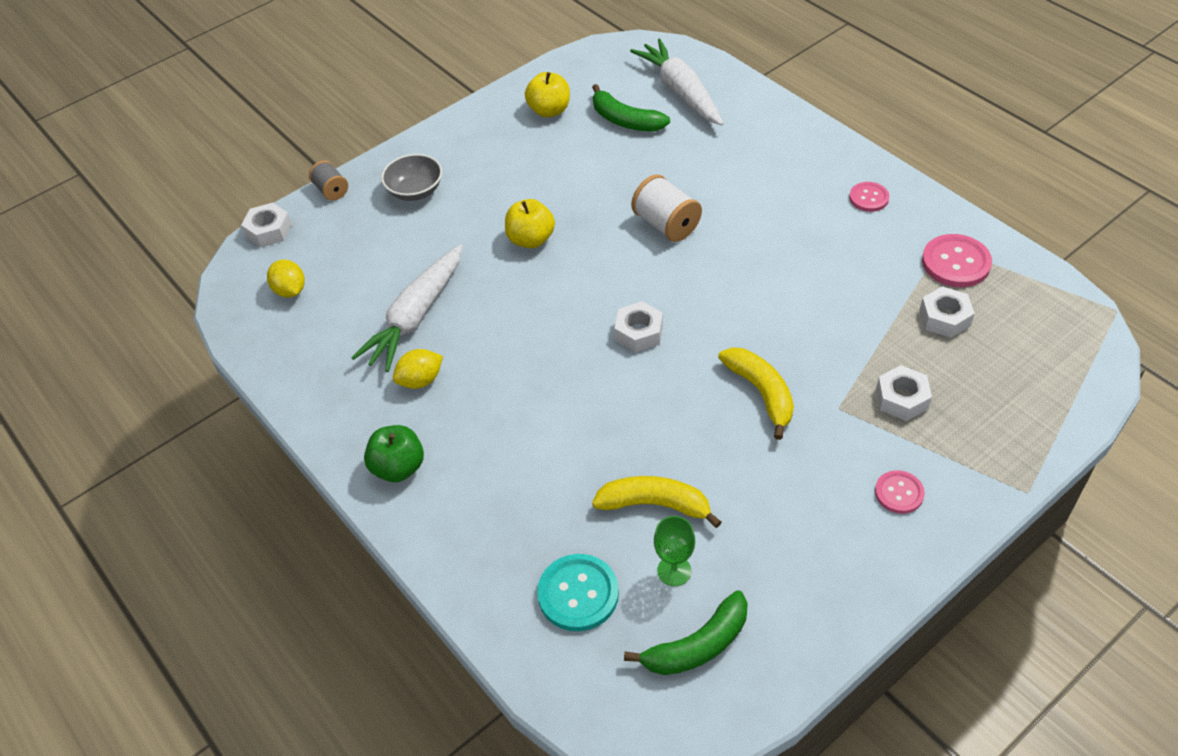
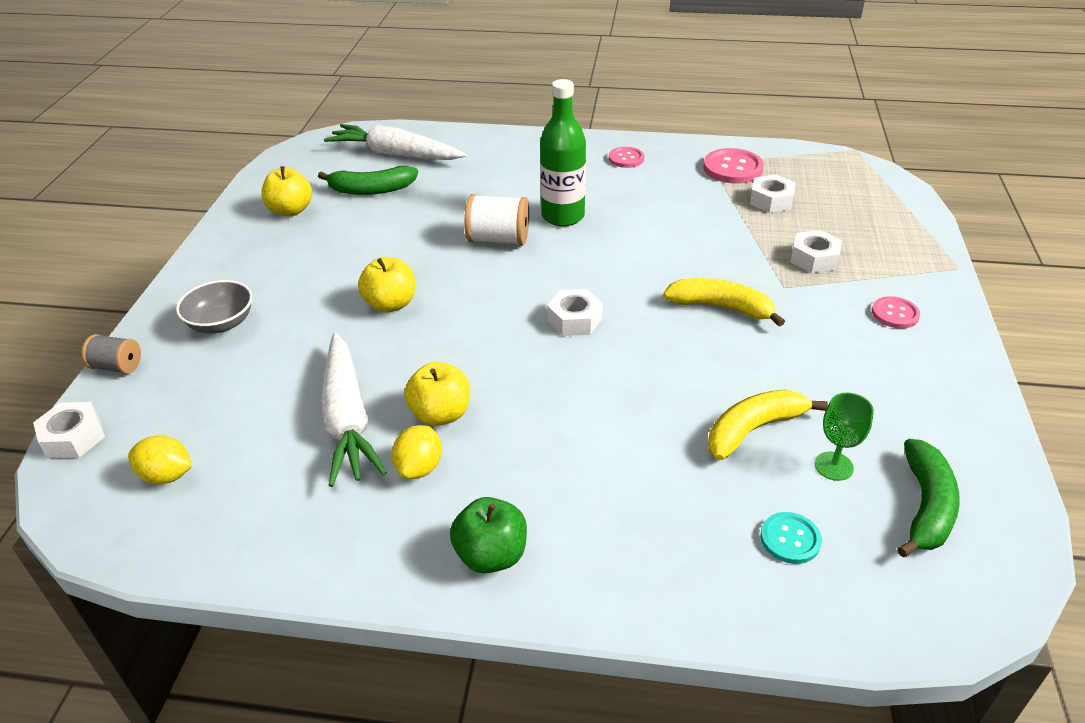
camera: 45 degrees left, 10 degrees down
turquoise button [537,554,619,631] -> turquoise button [760,512,822,564], size x0.61
none -> yellow apple [404,362,470,426]
none -> green bottle [540,79,586,226]

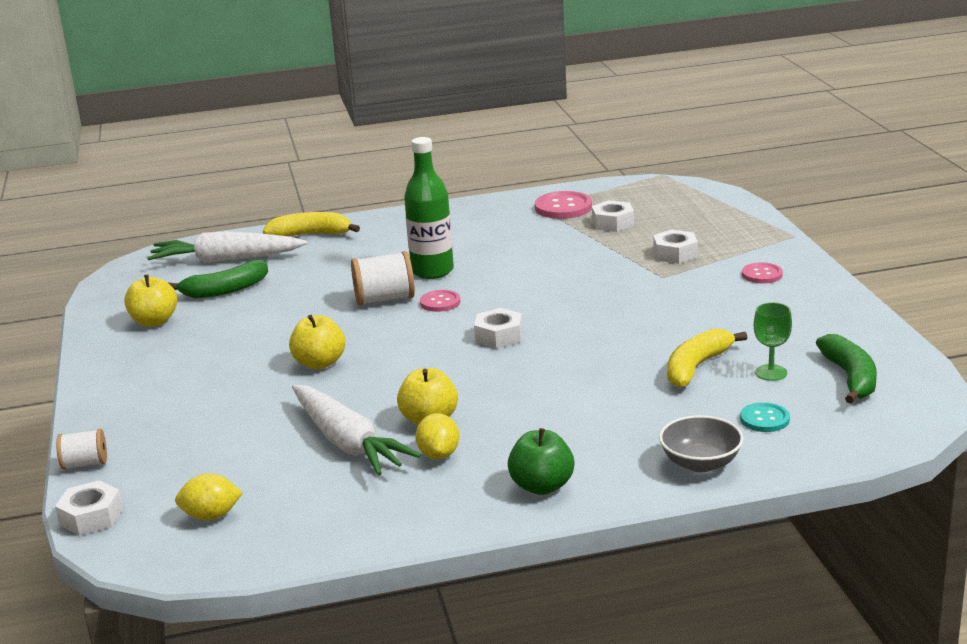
camera: 20 degrees left, 15 degrees down
grey spool [81,334,141,374] -> white spool [56,429,107,470]
grey bowl [176,280,253,333] -> grey bowl moved to [659,415,743,472]
pink button [609,147,644,168] -> pink button moved to [420,290,461,312]
yellow banana [663,278,785,327] -> yellow banana moved to [263,212,360,236]

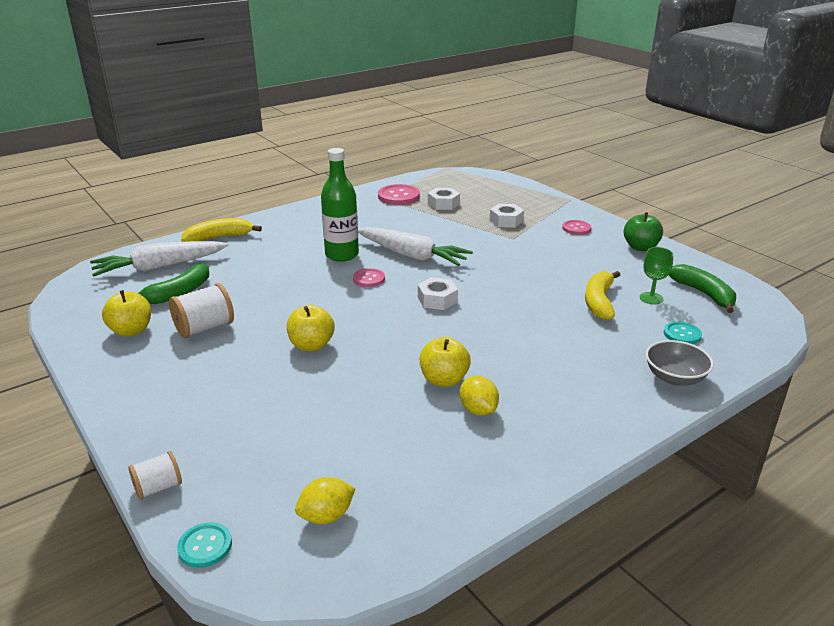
camera: 25 degrees left, 5 degrees up
white nut [55,480,123,536] -> turquoise button [177,522,232,568]
white carrot [292,385,421,476] -> white carrot moved to [358,227,473,266]
white spool [351,251,415,306] -> white spool moved to [169,283,234,338]
green apple [508,428,574,495] -> green apple moved to [623,212,663,251]

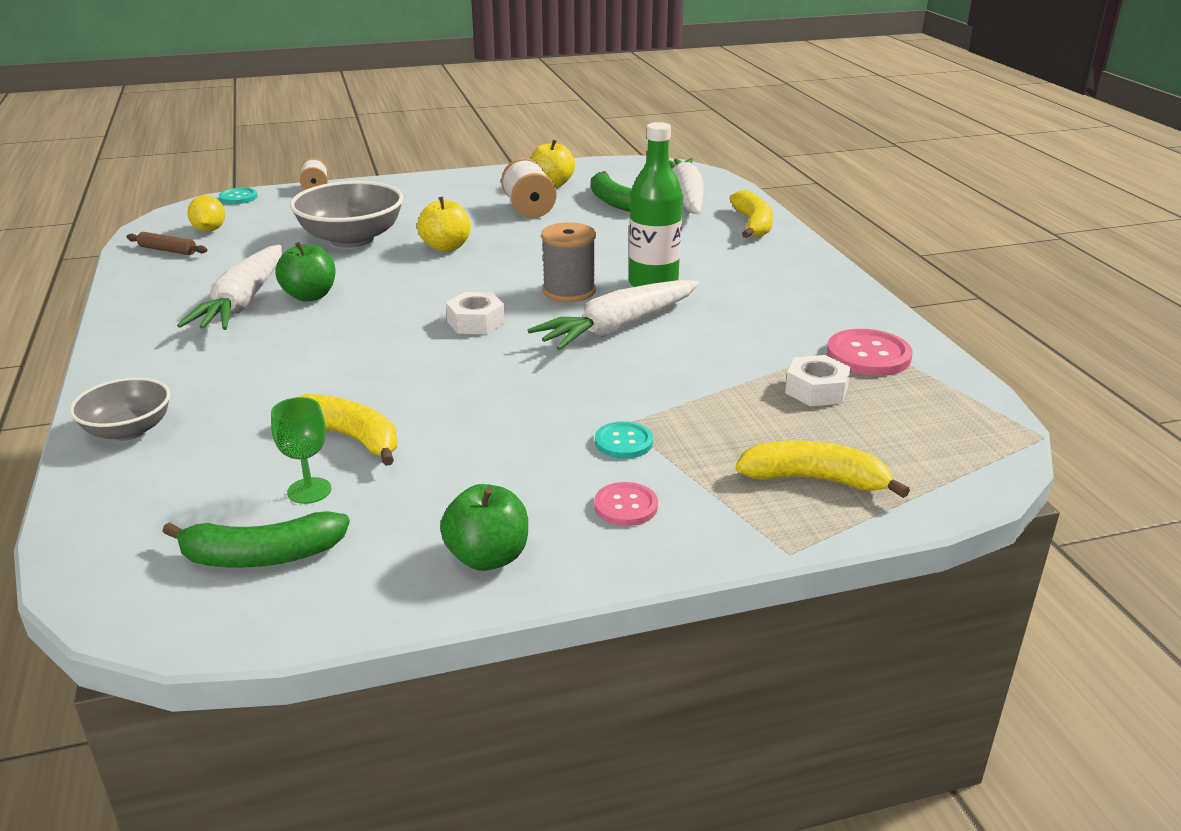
camera: 110 degrees right, 0 degrees up
pink button [353,268,385,287] -> grey spool [541,222,596,302]
yellow apple [420,337,471,387] -> green apple [275,242,336,302]
yellow lemon [459,376,499,416] -> white carrot [177,245,282,330]
white nut [490,204,524,228] -> none
turquoise button [664,321,702,344] -> turquoise button moved to [595,421,653,459]
none -> brown rolling pin [126,232,208,255]
none -> grey bowl [290,181,403,248]
none -> yellow banana [736,441,910,498]

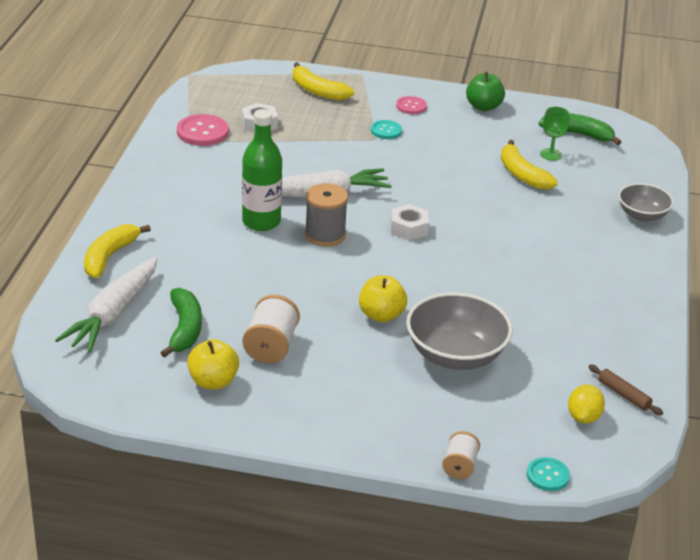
camera: 155 degrees left, 5 degrees up
white carrot [177,245,282,330] -> none
green apple [275,242,336,302] -> none

